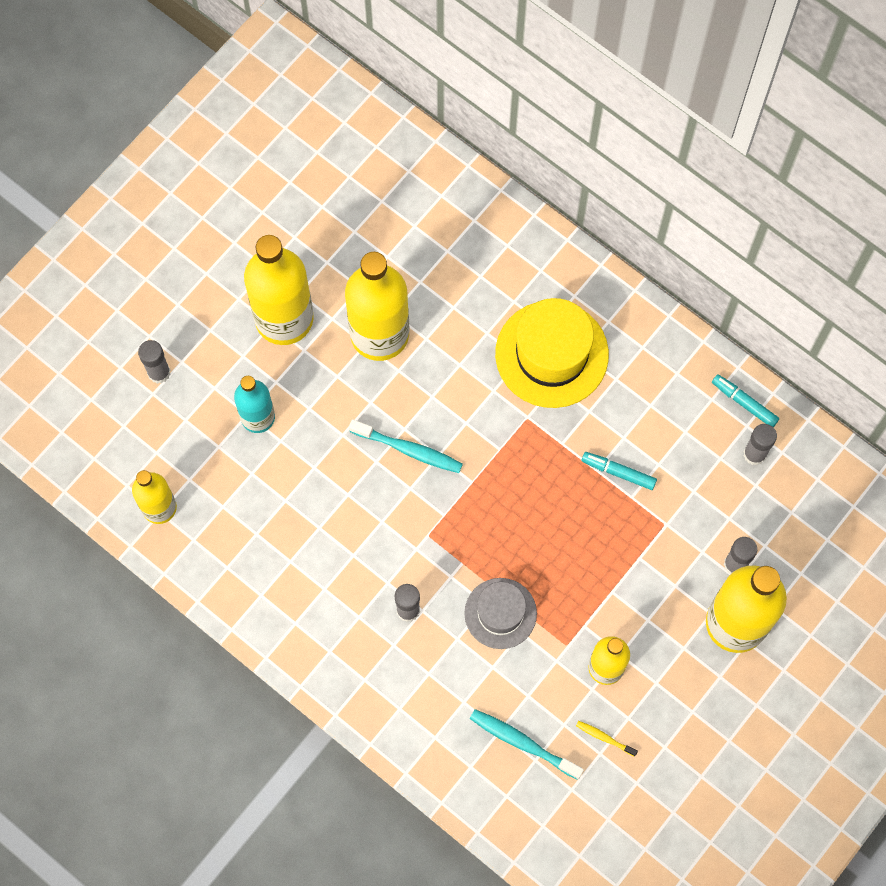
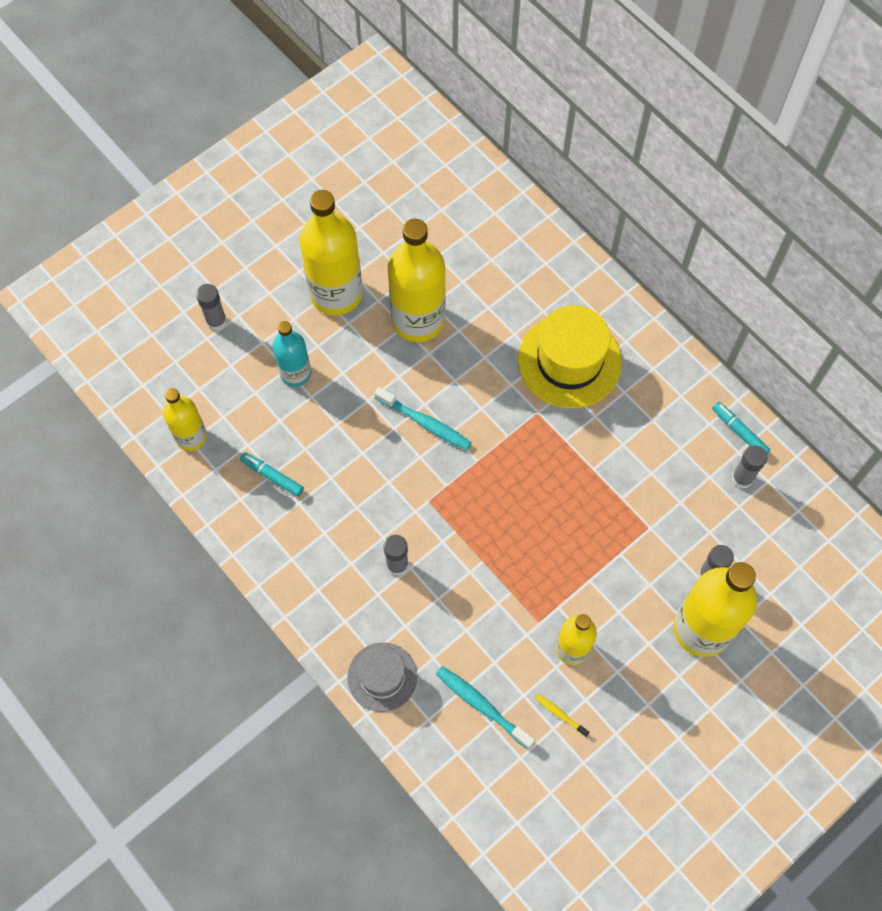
camera: 10 degrees right, 5 degrees down
grey hat [464,578,537,649] -> grey hat moved to [347,642,417,712]
turquoise marker [582,452,657,490] -> turquoise marker moved to [240,452,304,497]

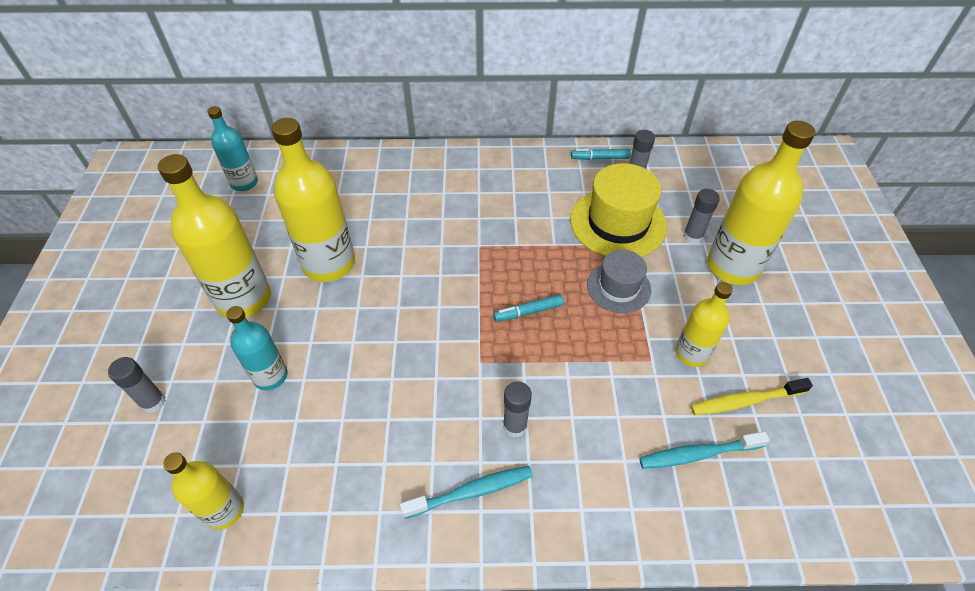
camera: 50 degrees left, 15 degrees down
turquoise marker [240,452,304,497] -> turquoise marker moved to [493,294,564,322]
grey hat [347,642,417,712] -> grey hat moved to [587,250,651,313]
turquoise toothbrush [374,387,471,450] -> turquoise toothbrush moved to [400,466,533,519]
yellow hat [518,305,622,408] -> yellow hat moved to [570,163,667,257]
yellow toothbrush [535,694,590,737] -> yellow toothbrush [691,378,813,415], size x1.88
none -> turquoise bottle [207,106,258,191]

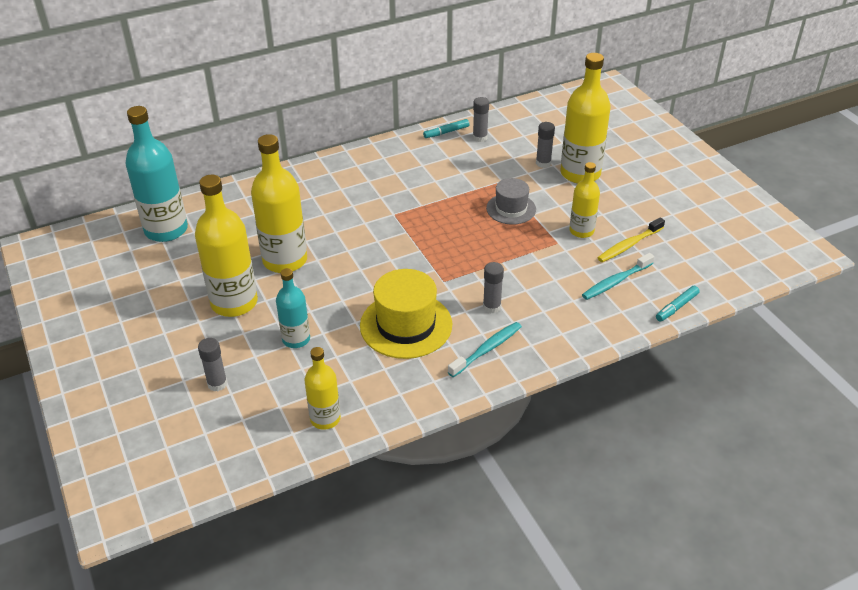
camera: 25 degrees left, 10 degrees down
turquoise bottle [207,106,258,191] -> turquoise bottle [125,106,188,242], size x1.74
turquoise marker [493,294,564,322] -> turquoise marker moved to [656,286,700,322]
yellow hat [570,163,667,257] -> yellow hat moved to [360,269,452,359]

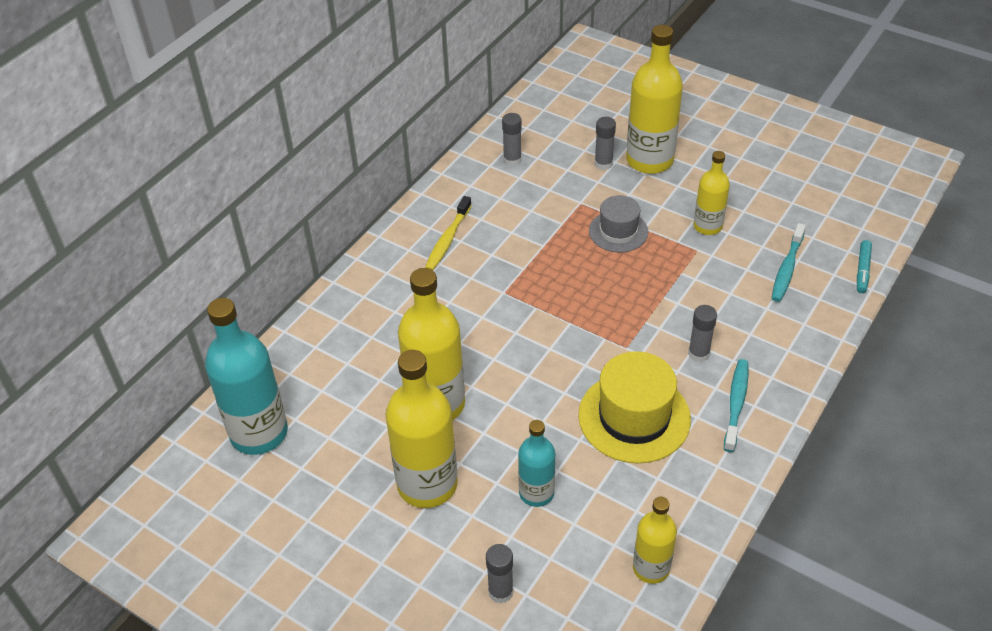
camera: 30 degrees left, 5 degrees up
turquoise marker [423,119,469,138] -> none
yellow toothbrush [598,217,665,262] -> yellow toothbrush moved to [425,196,472,270]

